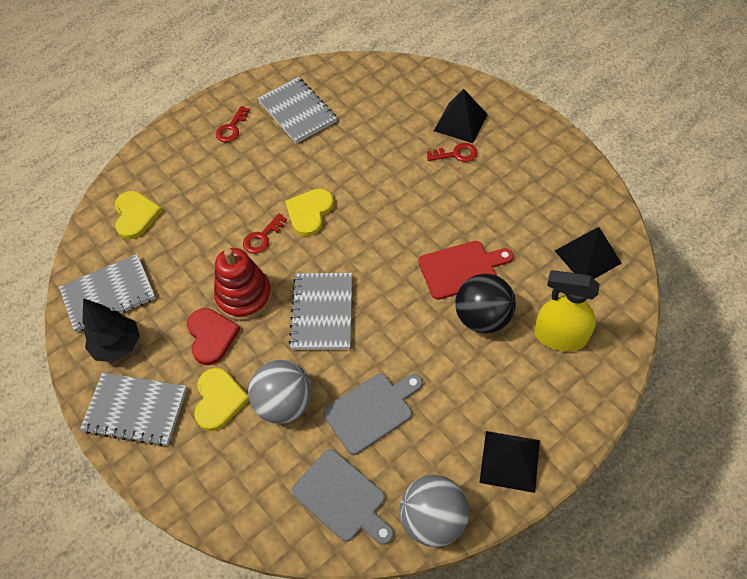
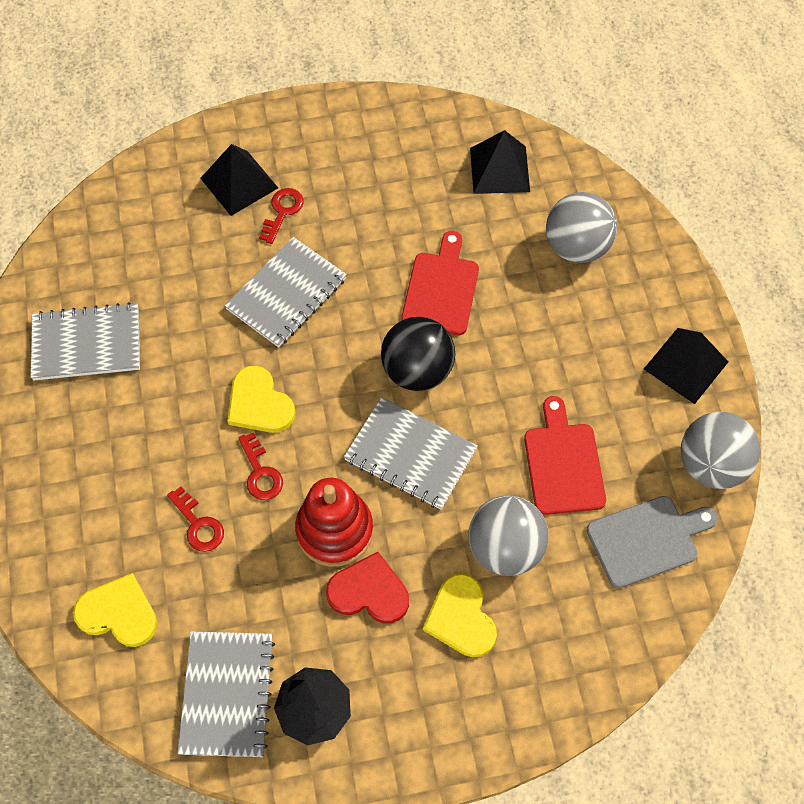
camera: 65 degrees left, 5 degrees up
grey notebook [80,373,187,446] -> grey notebook moved to [224,237,347,347]
yellow heart [194,368,249,431] -> yellow heart turned 135 degrees counterclockwise [423,573,497,657]
red key [216,106,250,142] -> red key moved to [167,487,224,552]
grey cutting board [323,374,423,455] -> red cutting board [524,396,606,515]
black ball [455,274,516,333] -> black ball moved to [381,316,455,391]
yellow spray bottle [534,270,600,351] -> grey ball [546,192,617,263]

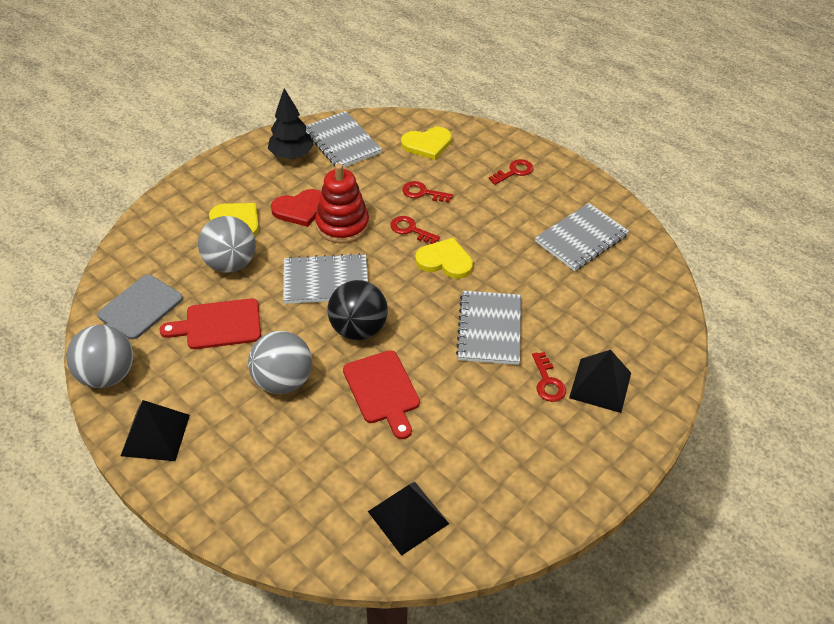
camera: 145 degrees right, 15 degrees down
red cutting board [524,396,606,515] -> red cutting board turned 120 degrees clockwise [159,298,261,349]
grey ball [546,192,617,263] -> grey ball moved to [248,331,312,394]
none -> red key [489,159,533,185]

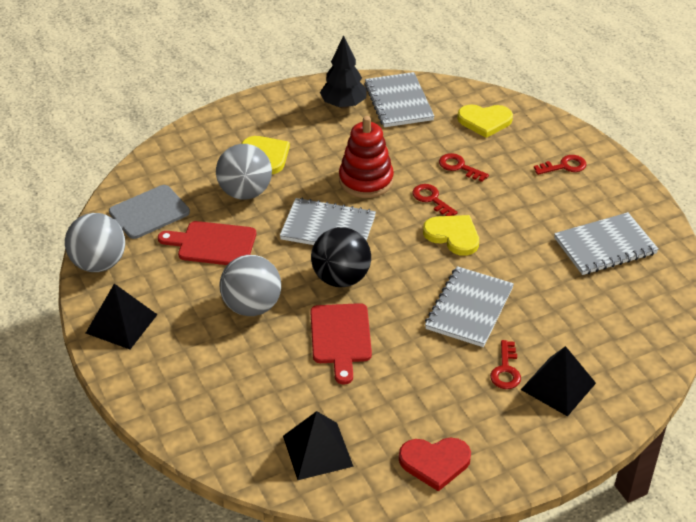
camera: 20 degrees right, 5 degrees down
red heart [271,189,322,227] -> red heart moved to [399,438,471,492]

